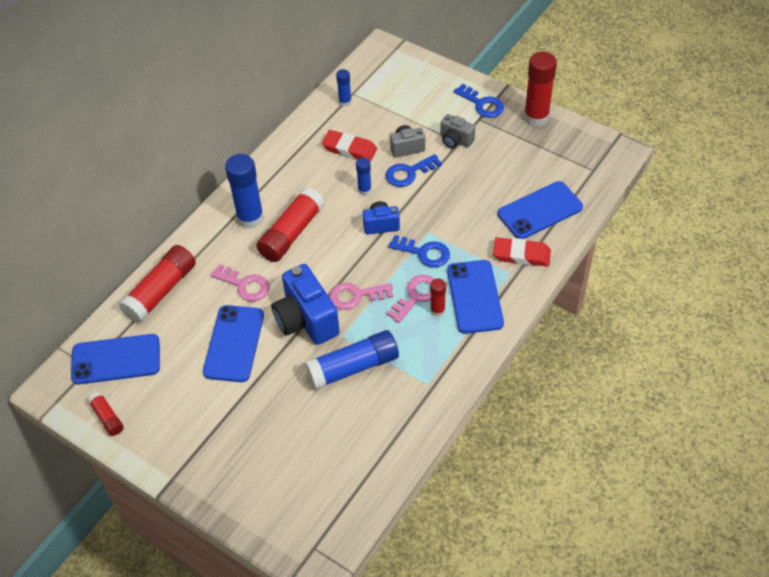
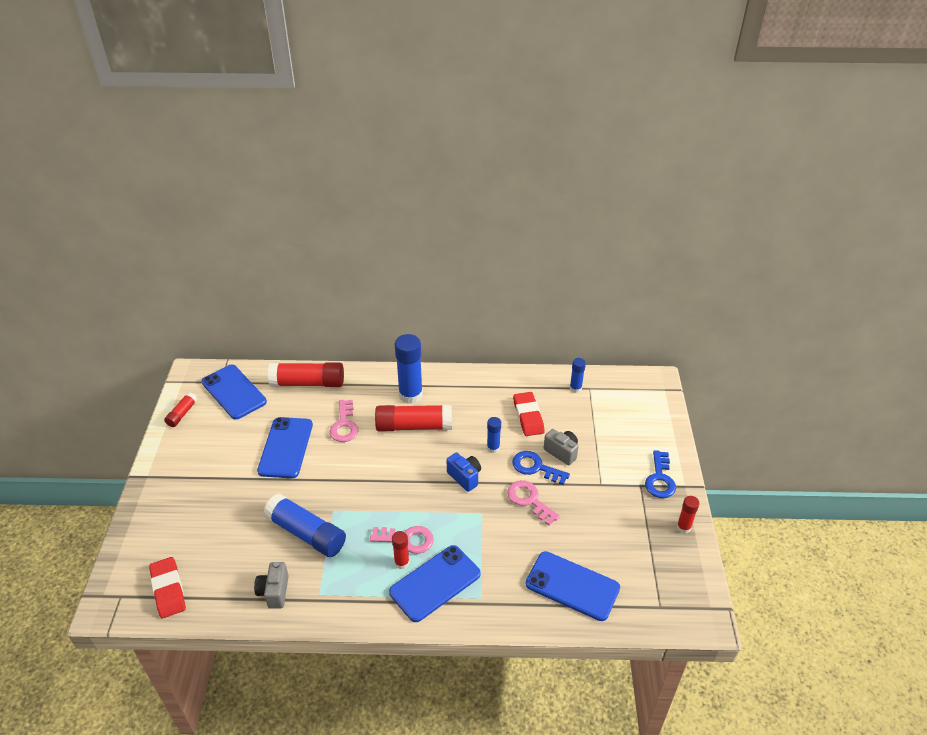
camera: 55 degrees right, 10 degrees down
blue phone [203,305,264,382] -> blue phone turned 60 degrees counterclockwise [257,417,313,478]
blue camera [271,264,340,345] -> none
pink key [329,283,393,310] -> pink key moved to [507,480,560,525]
blue key [388,235,450,268] -> none
grey camera [440,114,475,148] -> grey camera moved to [254,562,289,609]
red eraser [493,238,551,267] -> red eraser moved to [149,557,186,618]
red glue stick [524,52,557,126] -> red glue stick [677,496,700,533], size x0.52

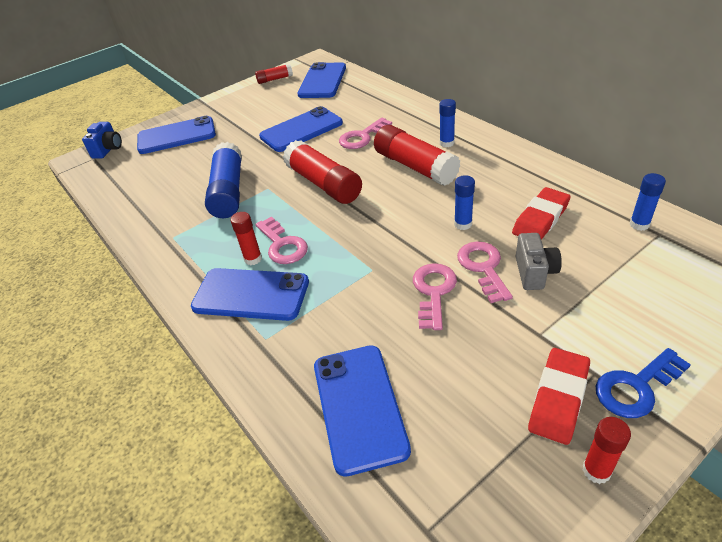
camera: 55 degrees right, 0 degrees up
red eraser [149,557,186,618] -> red eraser moved to [528,348,590,445]
grey camera [254,562,289,609] -> none
red glue stick [268,363,344,387] -> red glue stick moved to [283,140,362,204]
blue glue stick [395,334,423,404] -> blue glue stick [439,99,456,147], size x0.52
blue camera [447,452,481,492] -> blue camera moved to [82,122,122,159]
blue key [512,451,570,485] -> pink key [457,241,513,303]
none -> blue phone [137,116,216,154]

